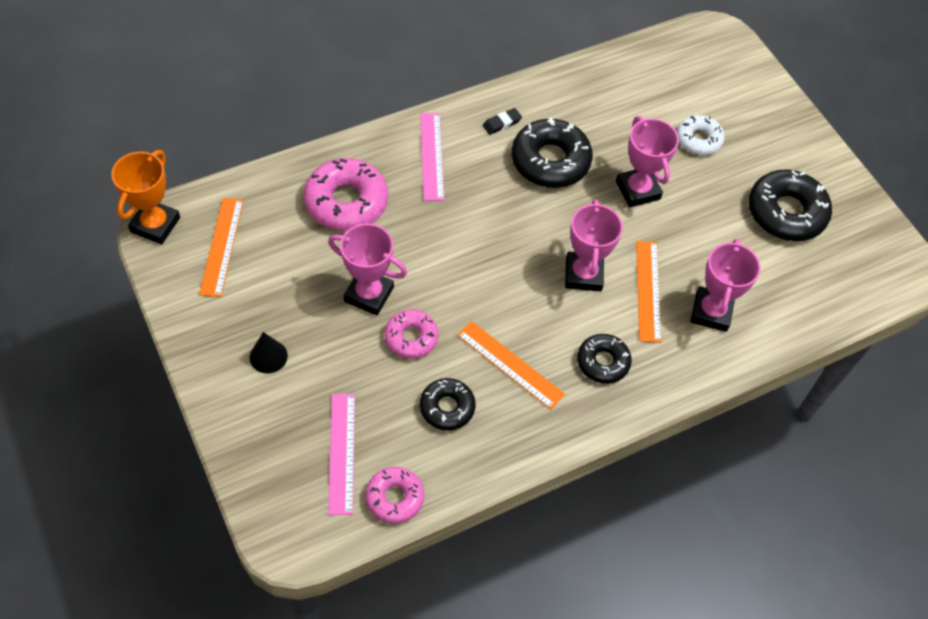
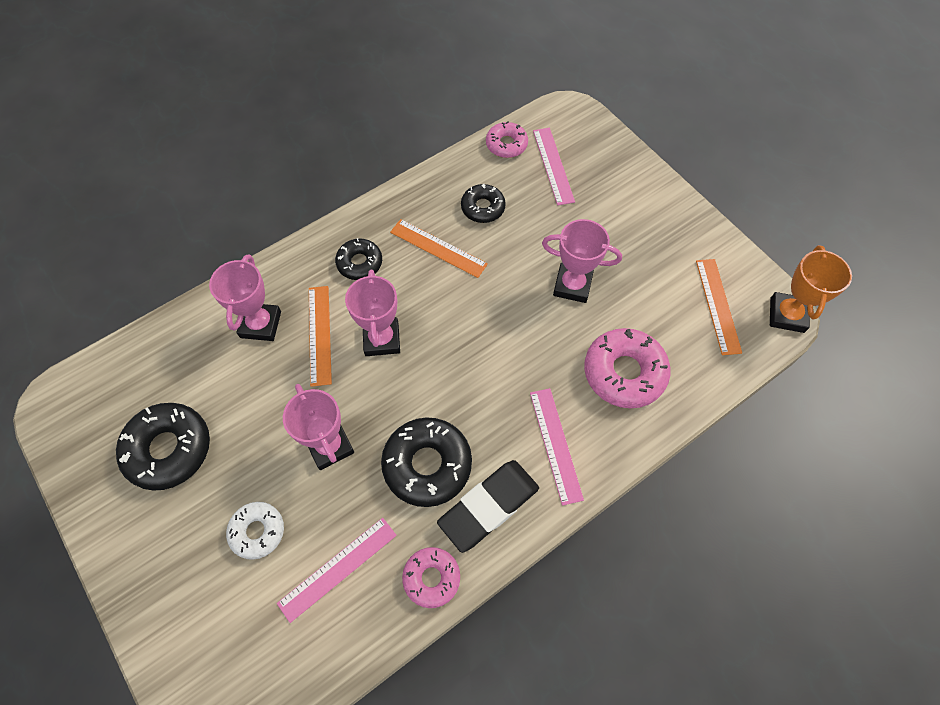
camera: 175 degrees right, 5 degrees up
black cone [250,332,288,373] -> none
pink donut [384,309,439,359] -> pink donut moved to [402,547,460,608]
black eraser [483,108,522,135] -> black eraser [437,460,539,553], size x2.36
none -> pink ruler [277,518,397,623]

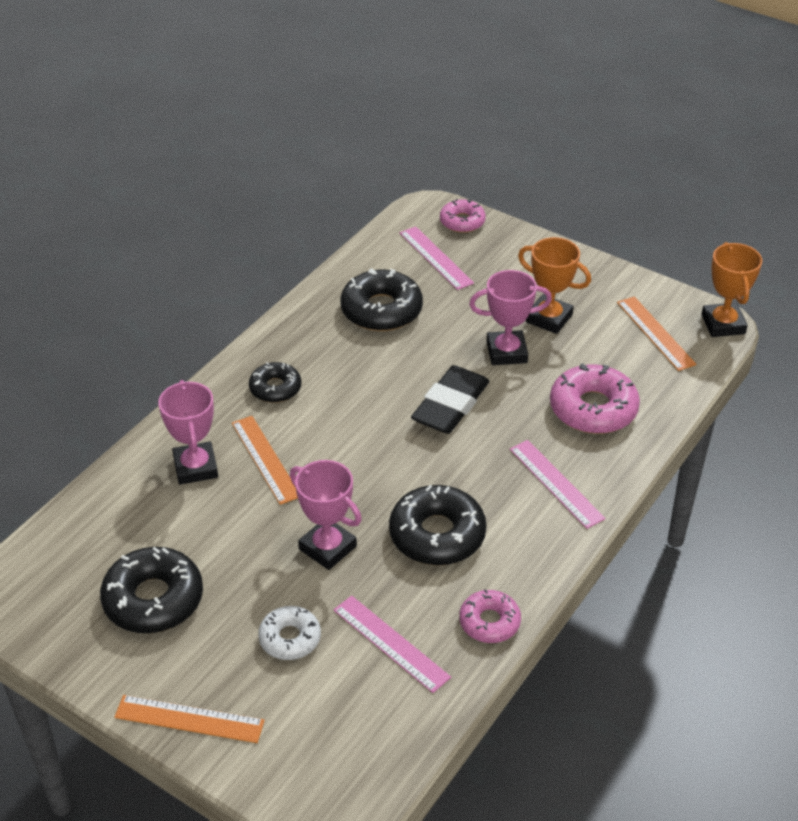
camera: 20 degrees left, 20 degrees down
pink ruler [277,518,397,623] -> pink ruler turned 75 degrees counterclockwise [334,596,451,693]
pink trophy [345,270,400,356] -> none
orange ruler [390,219,488,278] -> orange ruler moved to [114,695,265,743]
black eraser [437,460,539,553] -> black eraser moved to [411,365,489,434]
black donut [461,184,506,223] -> black donut [341,268,423,331], size x1.67
pink donut [486,121,528,158] -> pink donut moved to [440,199,486,233]
none -> orange trophy [518,237,591,334]

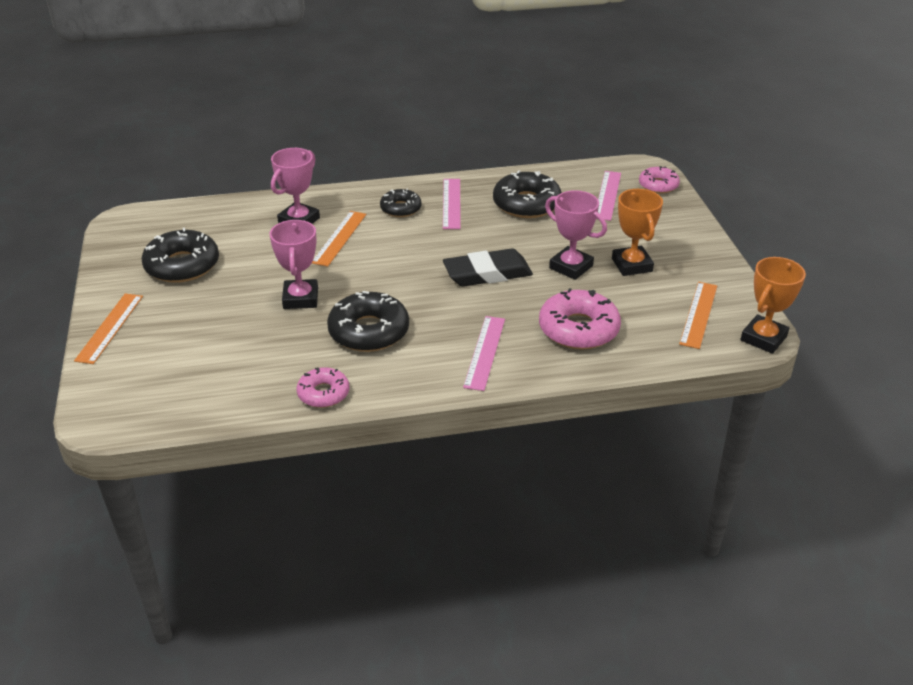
camera: 45 degrees right, 5 degrees down
orange ruler [114,695,265,743] -> orange ruler turned 45 degrees clockwise [74,293,143,364]
white donut [258,606,321,660] -> none
pink ruler [334,596,451,693] -> pink ruler moved to [443,179,461,229]

